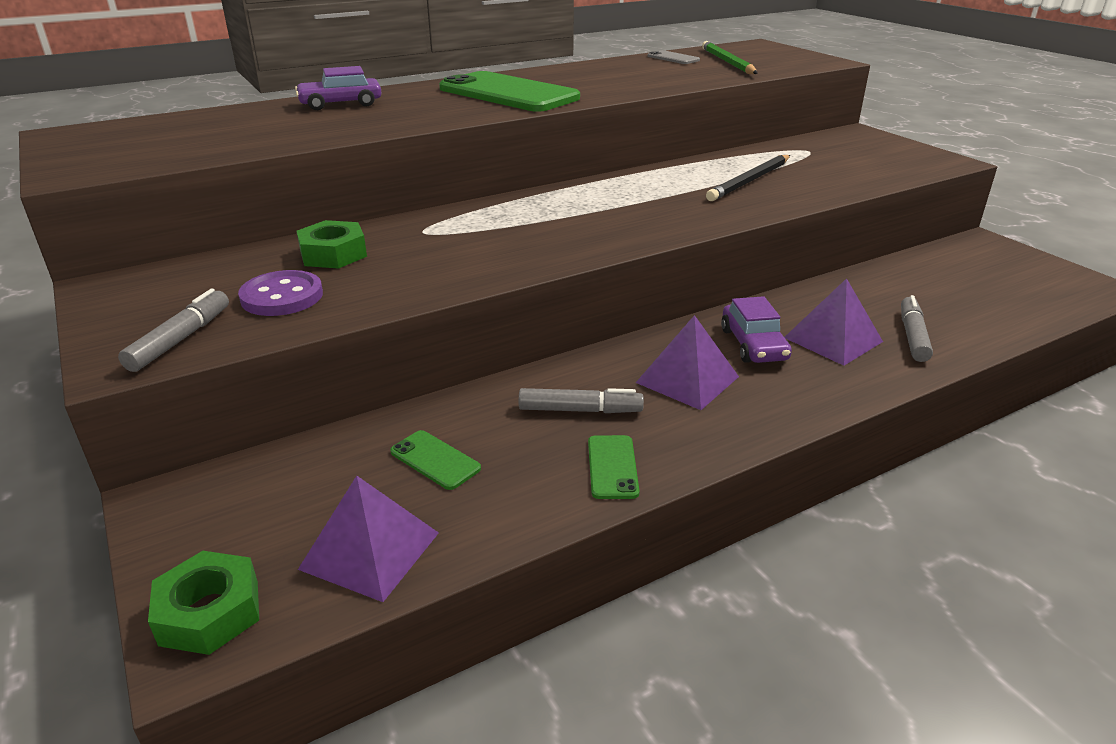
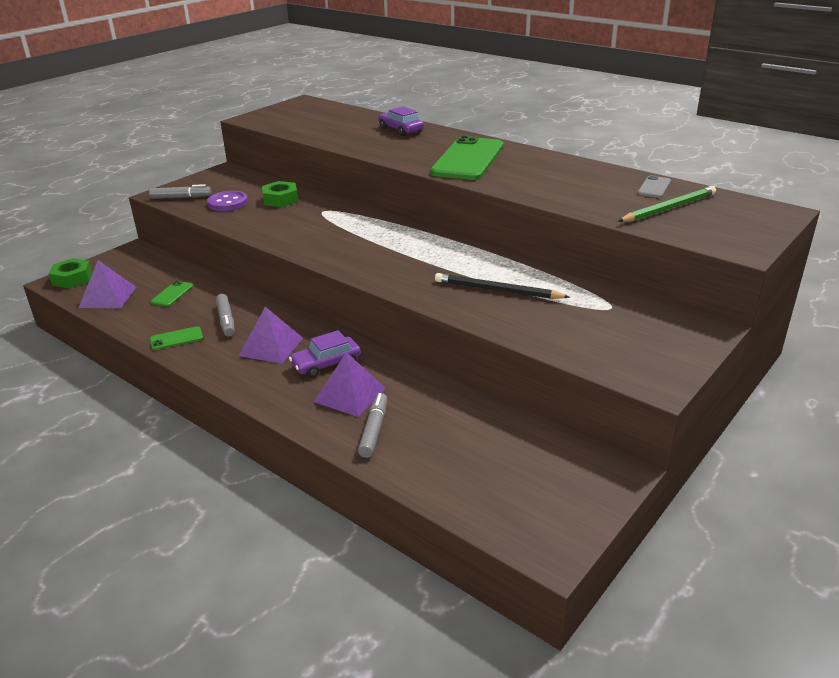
camera: 70 degrees right, 0 degrees up
grey marker [901,295,933,362] -> grey marker turned 75 degrees counterclockwise [358,393,387,458]

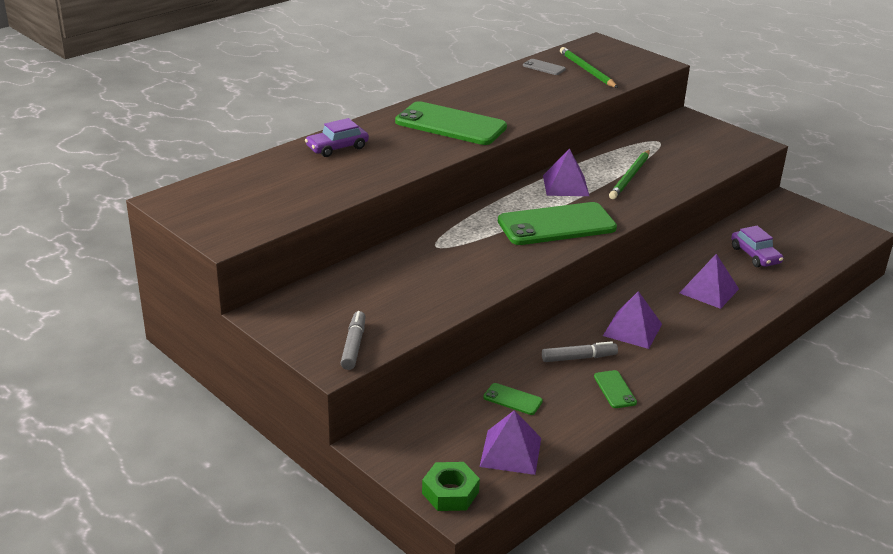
camera: 85 degrees left, 0 degrees up
purple button [207,191,248,211] -> none
green nut [262,181,298,207] -> none
purple car [289,330,361,378] -> purple car moved to [731,226,783,267]
grey marker [358,393,387,458] -> none
black pencil [435,273,569,299] -> green pencil [609,150,650,199]
none -> green phone [498,202,617,245]
none -> purple pyramid [543,148,589,196]

